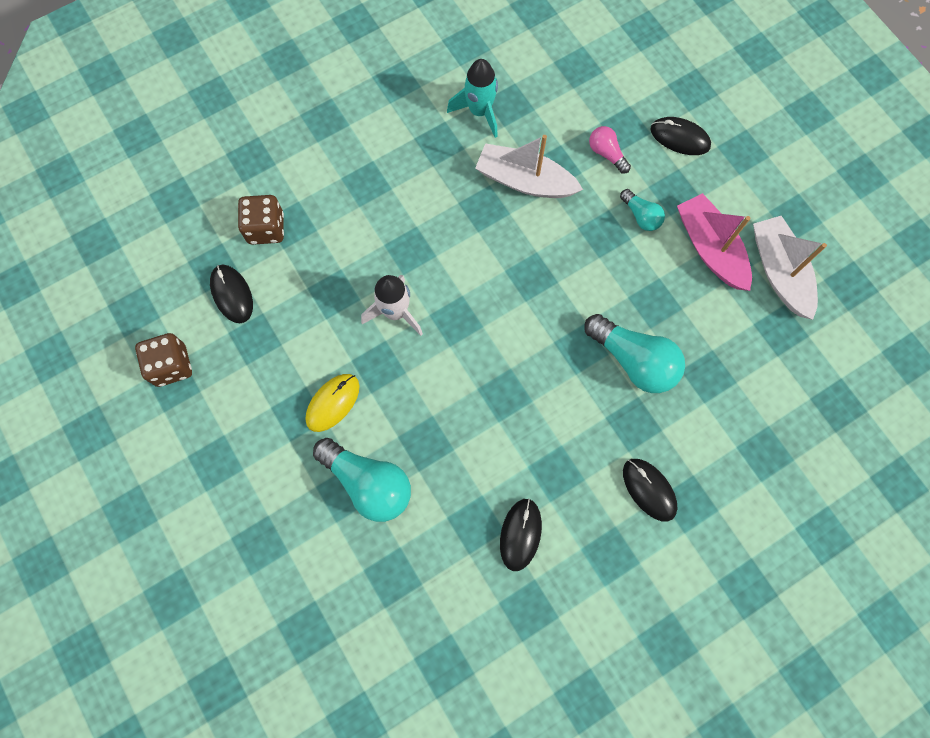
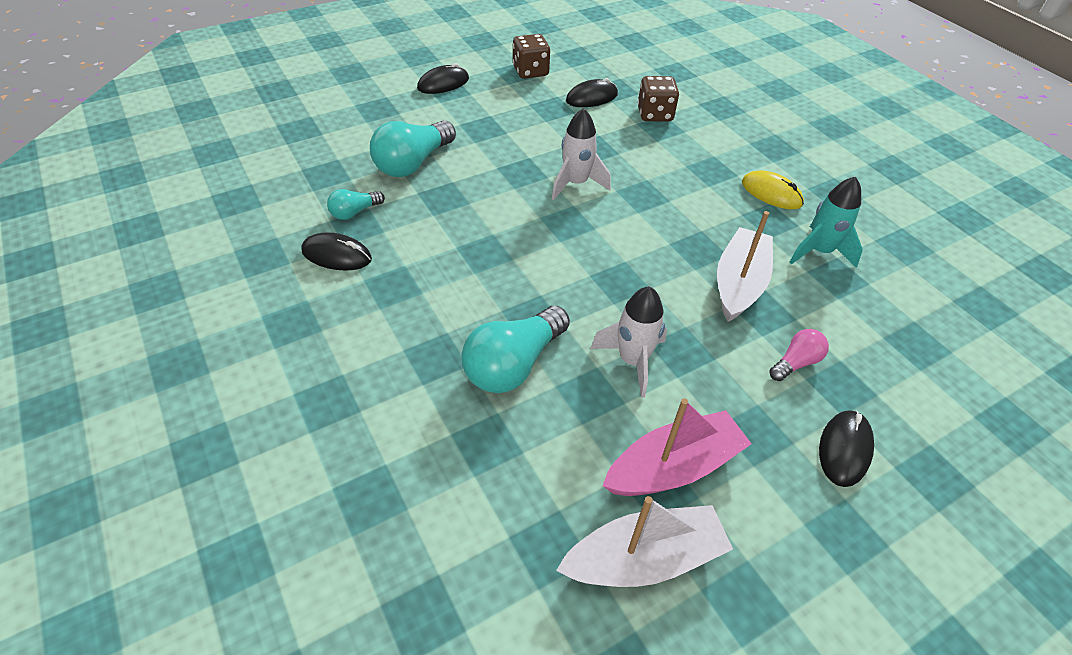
camera: 90 degrees right, 25 degrees down
yellow mouse [306,374,360,432] -> yellow mouse moved to [742,170,804,210]
turquoise light bulb [620,189,665,231] -> turquoise light bulb moved to [327,189,385,220]
black mouse [623,459,677,522] -> black mouse moved to [417,63,469,94]
none -> white rocket [590,286,667,398]

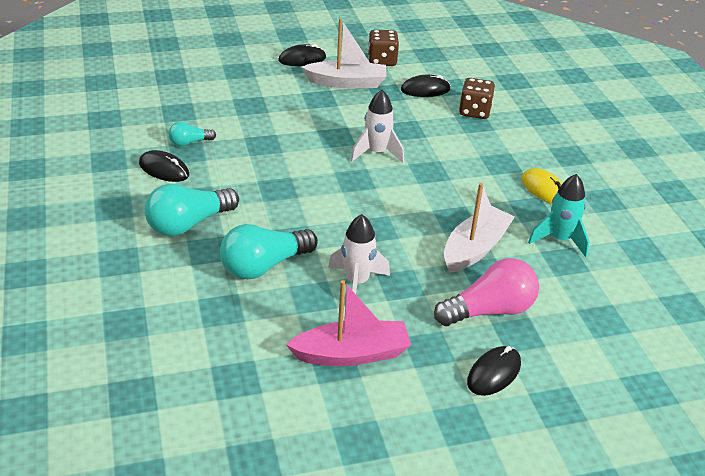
camera: 15 degrees right, 10 degrees down
turquoise light bulb [370,120,456,177] -> turquoise light bulb moved to [145,184,239,236]
white boat [556,496,733,587] -> white boat moved to [301,18,387,88]
pink light bulb [769,329,829,381] -> pink light bulb [434,258,539,326], size x1.90

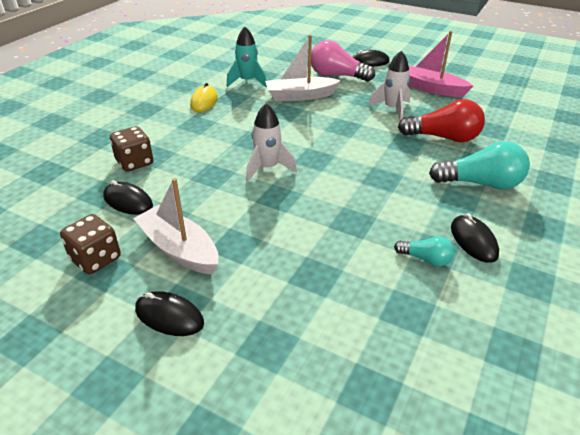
camera: 135 degrees left, 0 degrees up
turquoise light bulb [220,224,318,279] -> red light bulb [398,99,485,142]

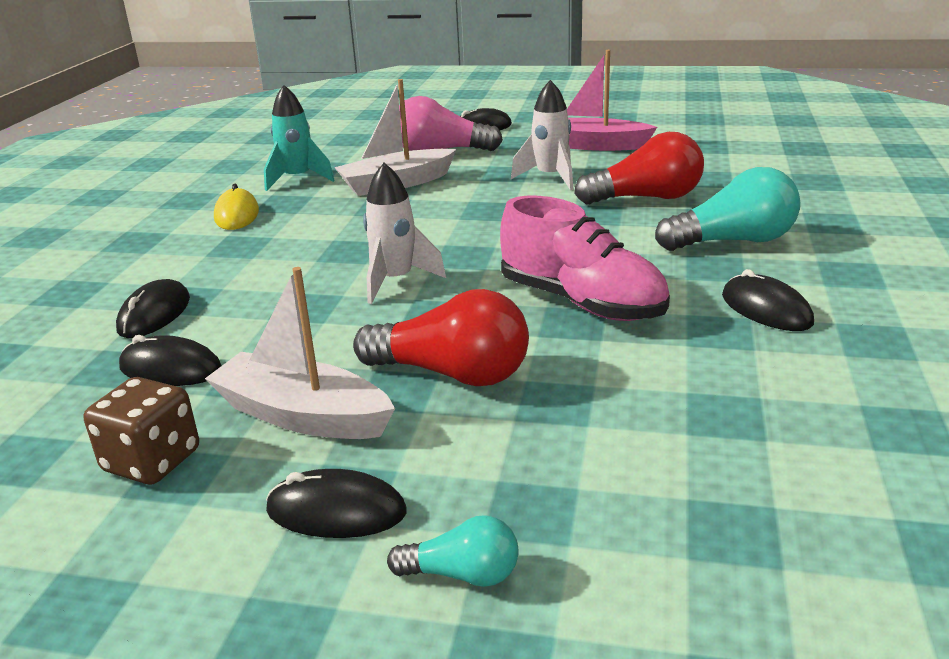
camera: 15 degrees left, 10 degrees down
brown dice [110,126,153,172] -> black mouse [116,279,190,338]
turquoise light bulb [394,236,454,266] -> turquoise light bulb moved to [387,515,518,587]
none -> red light bulb [353,289,529,386]
none -> pink shoe [500,196,670,321]

